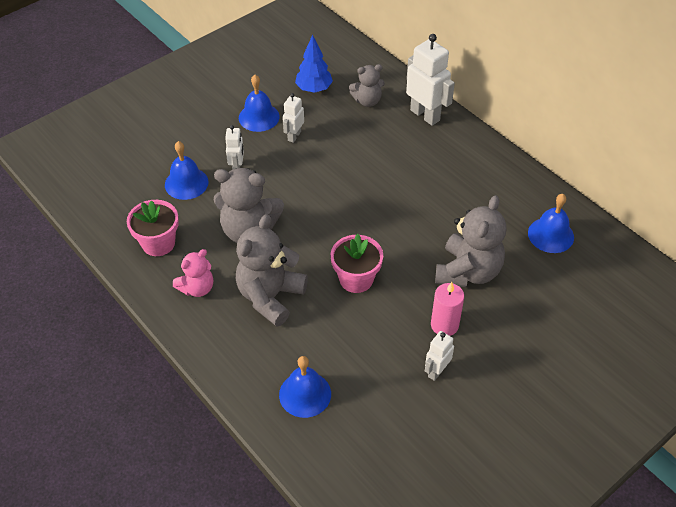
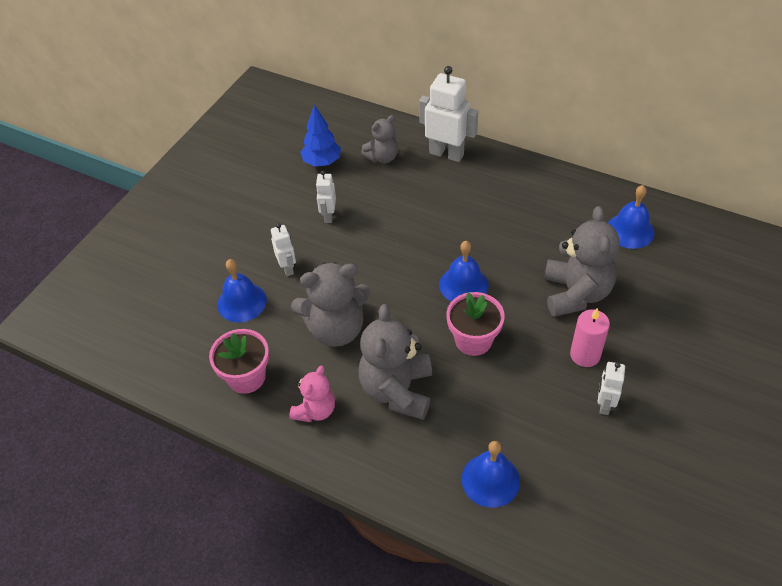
camera: 20 degrees left, 0 degrees up
blue bell [239,75,280,132] -> blue bell moved to [439,241,489,302]

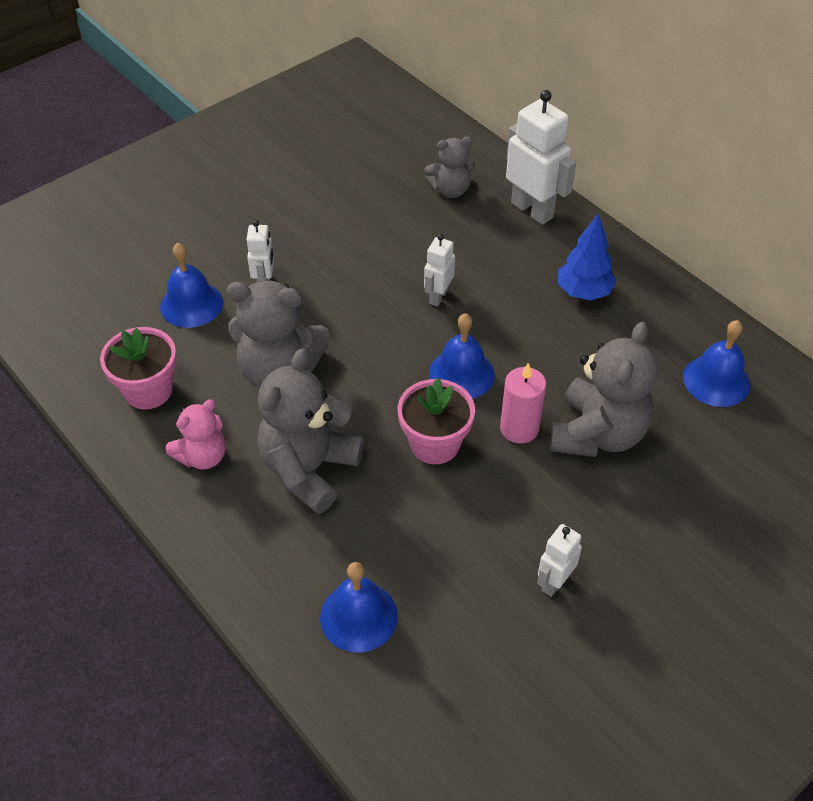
camera: 20 degrees right, 0 degrees up
blue tree [300,105,341,166] -> blue tree moved to [558,214,616,300]
white robot [316,170,336,223] -> white robot moved to [424,234,455,307]
pink candle [570,308,610,367] -> pink candle moved to [500,363,546,444]

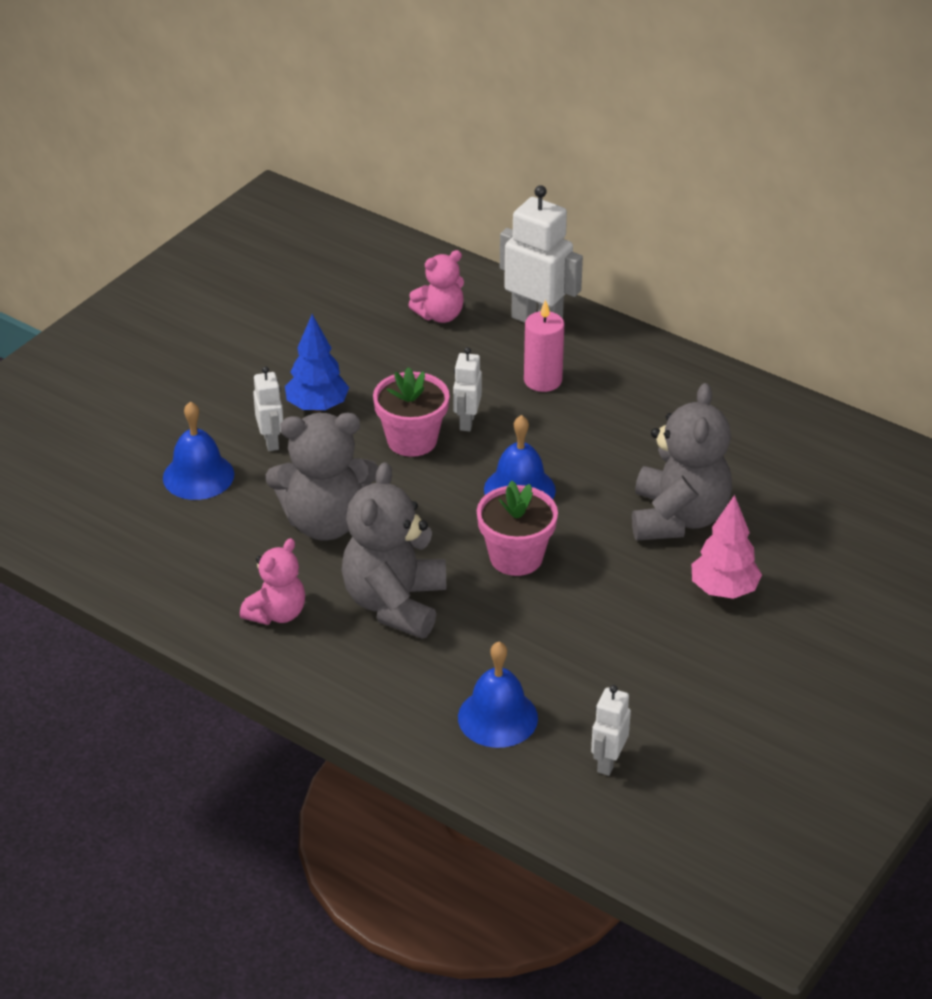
camera: 15 degrees left, 10 degrees down
pink flower pot [100,327,177,409] -> pink flower pot moved to [373,367,450,457]
grey teddy bear [424,136,475,198] -> pink teddy bear [408,250,464,323]
pink candle [500,363,546,444] -> pink candle moved to [524,299,564,392]
white robot [537,524,582,597] -> white robot moved to [591,685,631,776]
blue tree [558,214,616,300] -> blue tree moved to [285,314,349,412]
blue bell [683,320,750,407] -> none
none -> pink tree [692,495,762,599]

